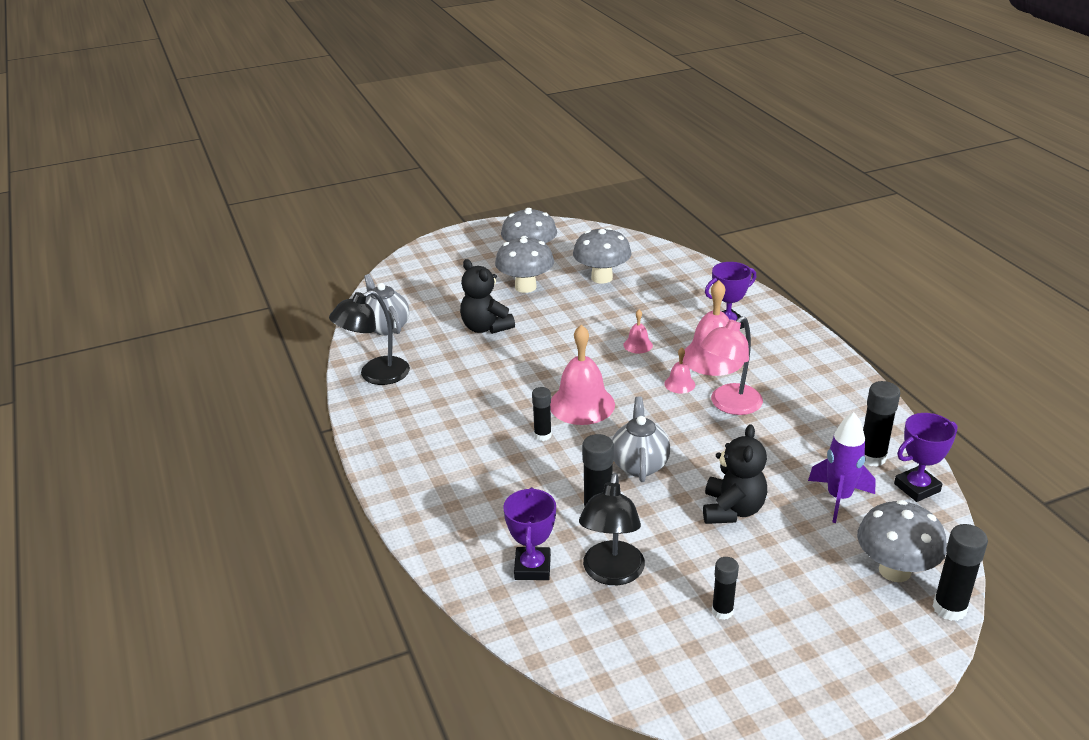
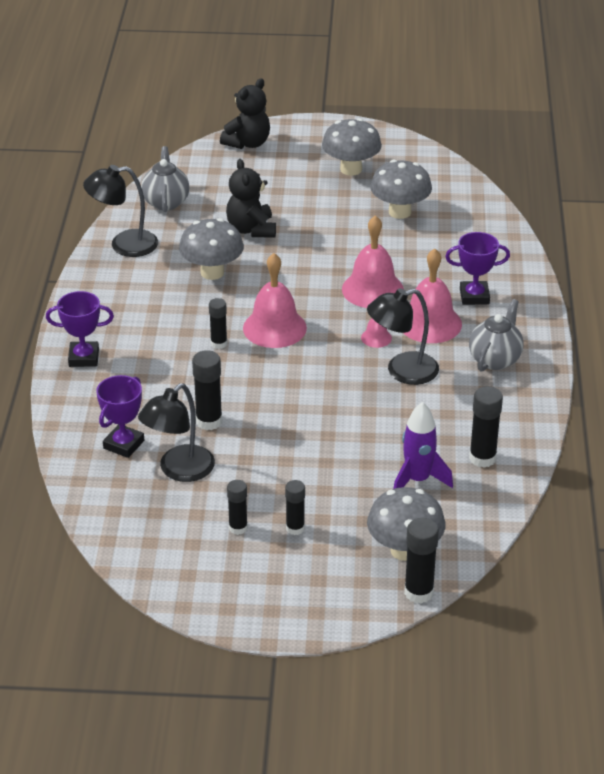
camera: 25 degrees right, 5 degrees up
grey mushroom [495,236,554,293] -> grey mushroom moved to [179,218,244,280]
grey teapot [612,397,670,482] -> grey teapot moved to [469,299,524,372]
pink bell [623,310,653,353] -> pink bell [342,215,404,308], size x2.08
pink lamp [700,316,763,415] -> black lamp [367,288,439,385]
black teddy bear [703,424,767,524] -> black teddy bear moved to [220,78,270,149]
purple trophy [894,413,958,502] -> purple trophy moved to [46,291,114,367]
none -> black glue stick [285,480,305,535]

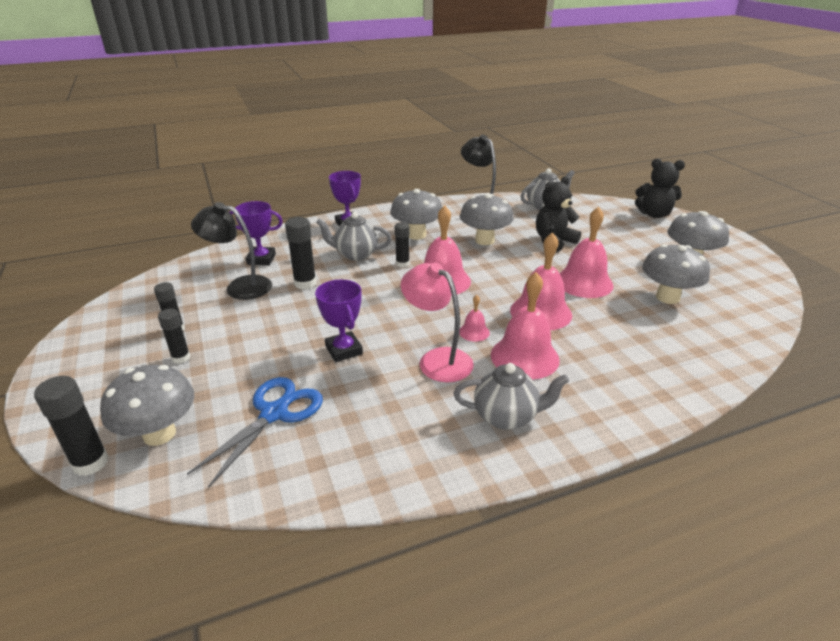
camera: 65 degrees right, 5 degrees down
black lamp [367,288,439,385] -> pink lamp [401,263,474,382]
purple rocket [393,402,453,489] -> blue scissors [187,377,323,488]
purple trophy [445,232,510,305] -> purple trophy moved to [315,280,363,362]
black glue stick [469,386,503,468] -> none
none -> grey teapot [316,212,392,261]
none -> grey mushroom [390,189,442,240]
none -> pink bell [559,207,614,298]

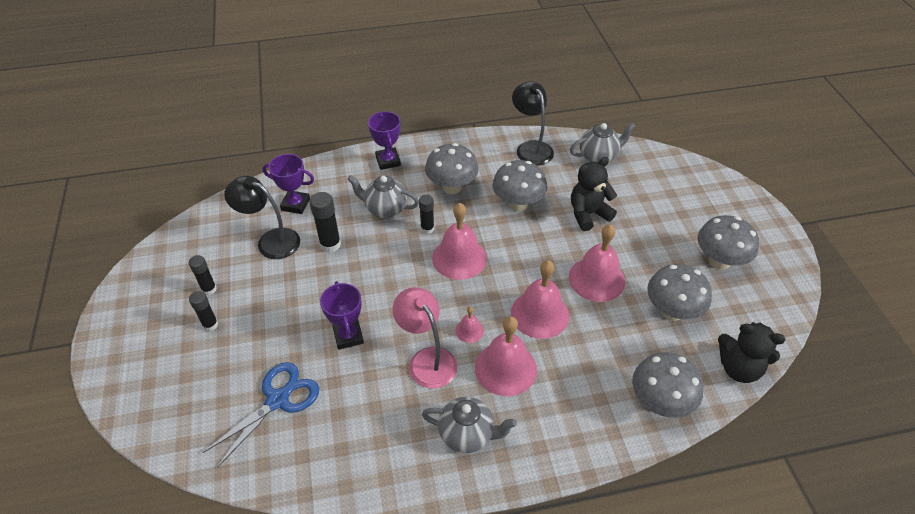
camera: 10 degrees right, 15 degrees up
black glue stick [34,376,109,476] -> none
grey mushroom [100,365,195,446] -> grey mushroom moved to [632,352,703,418]
black teddy bear [635,158,685,218] -> black teddy bear moved to [718,322,785,383]

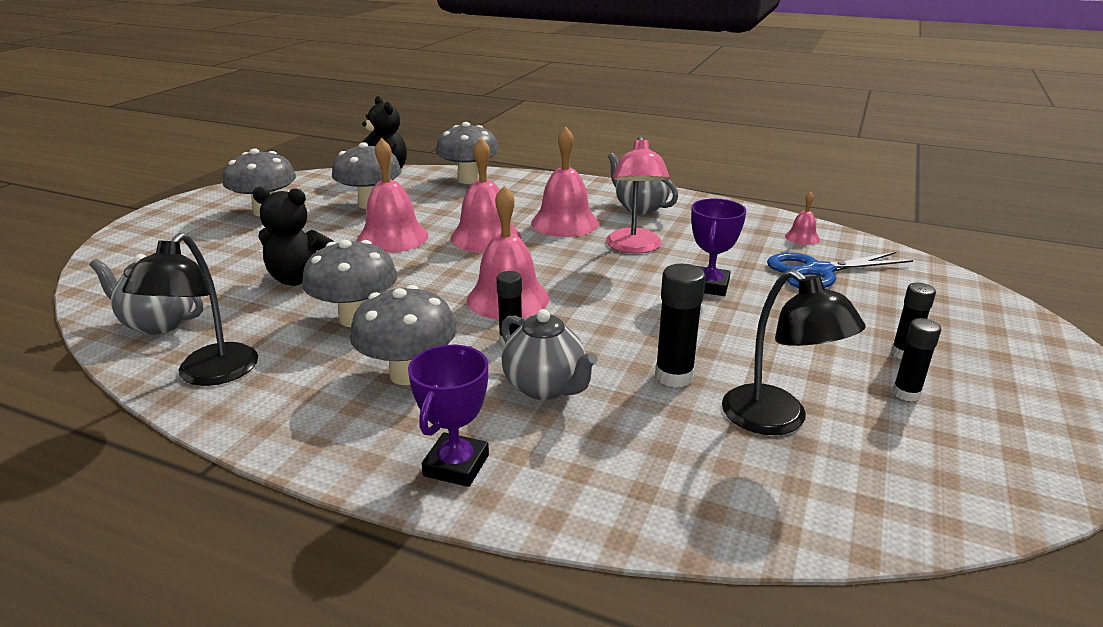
camera: 145 degrees left, 20 degrees down
purple trophy [262,154,314,214] -> none
pink bell [456,306,484,343] -> pink bell moved to [785,192,820,245]

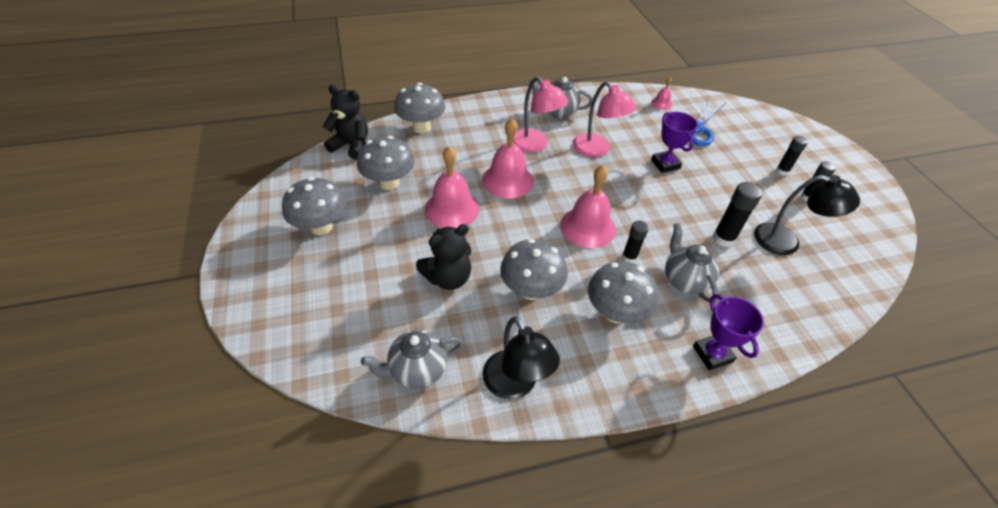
camera: 40 degrees left, 20 degrees up
grey teapot [501,309,598,400] -> grey teapot turned 120 degrees counterclockwise [665,223,719,303]
pink bell [531,127,599,237] -> pink lamp [513,77,569,153]

